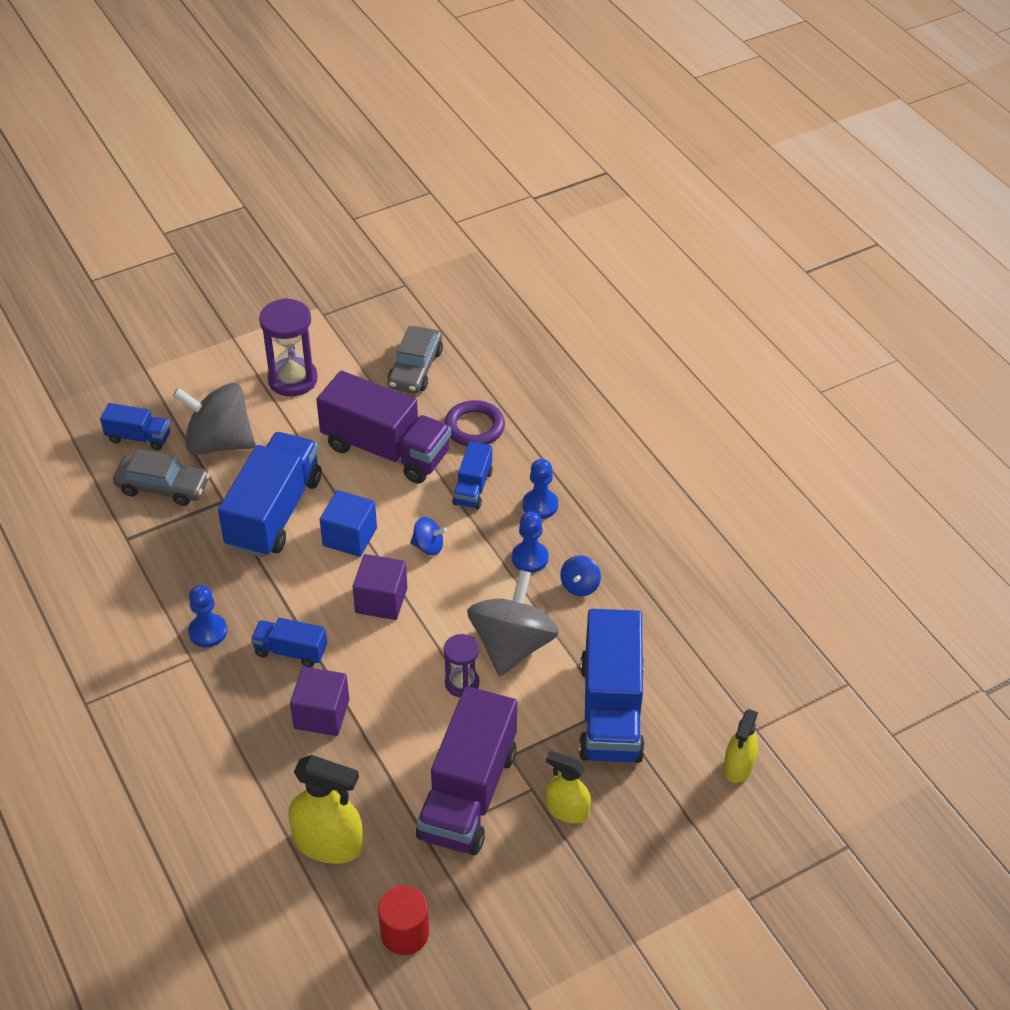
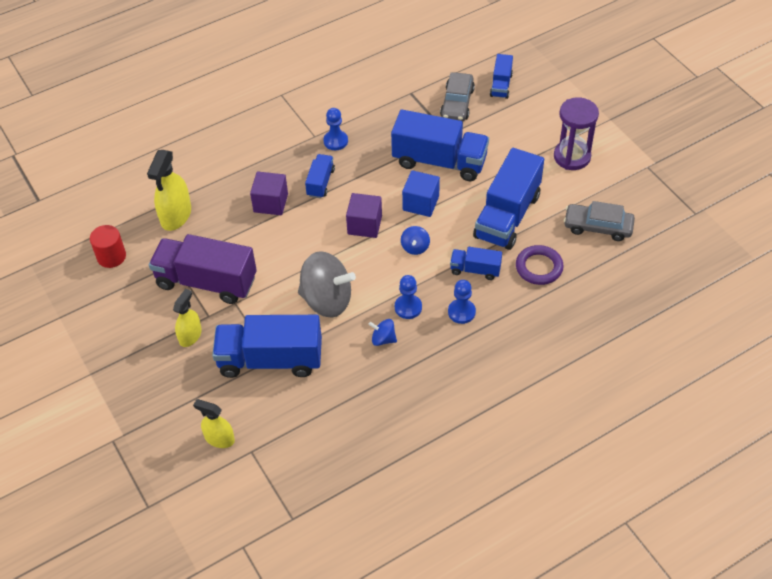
camera: 90 degrees right, 5 degrees up
grey spinning top [173,383,255,455] -> none
purple truck [316,371,451,484] -> blue truck [473,148,544,250]
purple hourglass [444,634,480,697] -> none

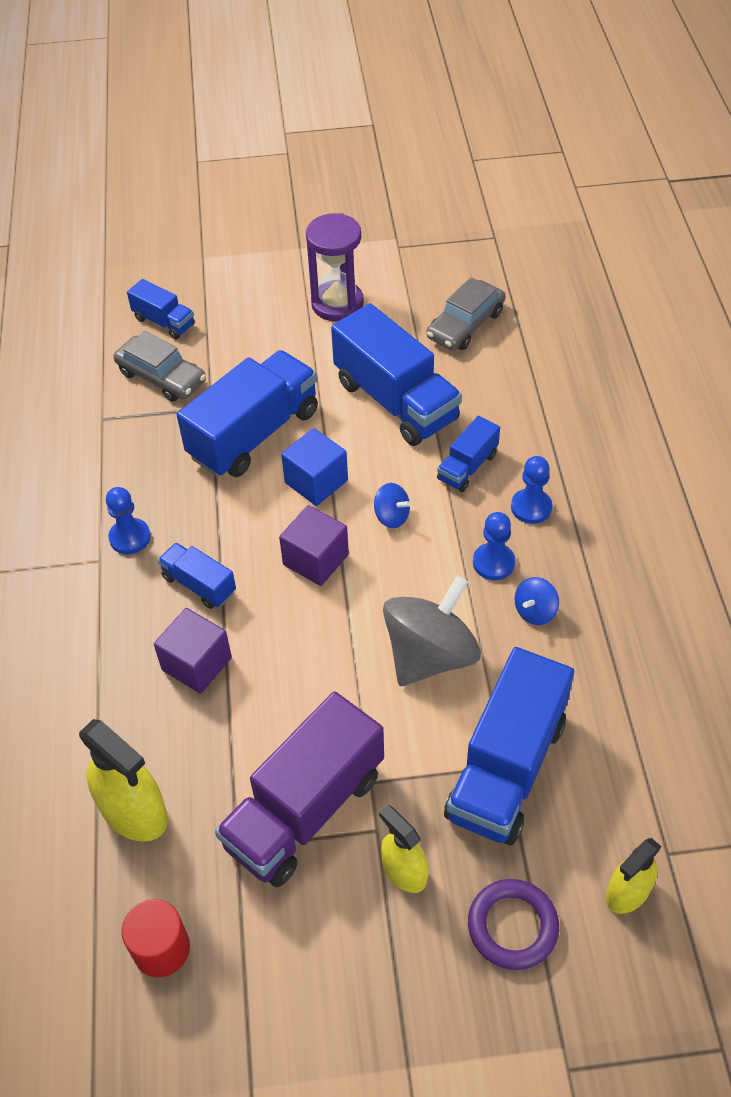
camera: 65 degrees left, 0 degrees up
purple ring [516,245,564,285] -> purple ring moved to [468,879,559,970]

